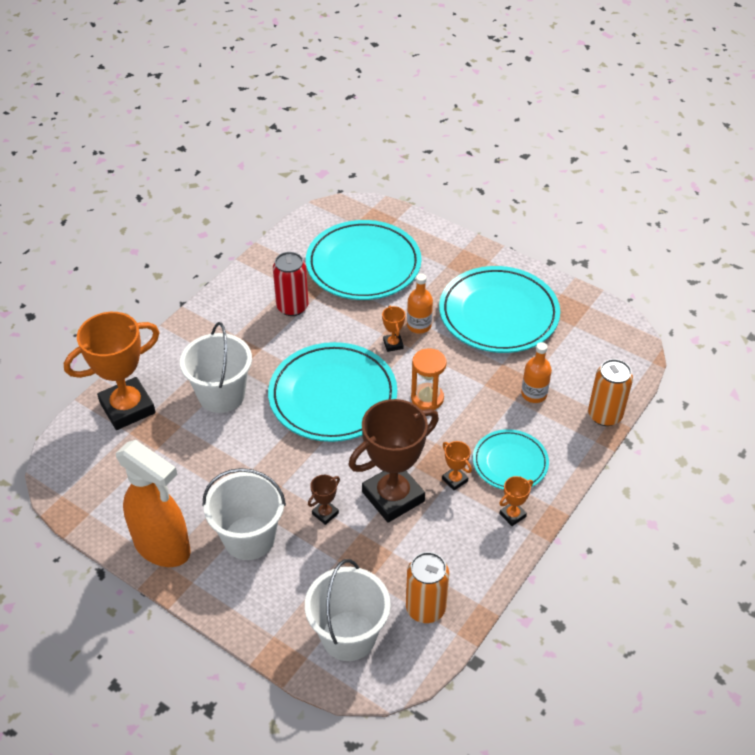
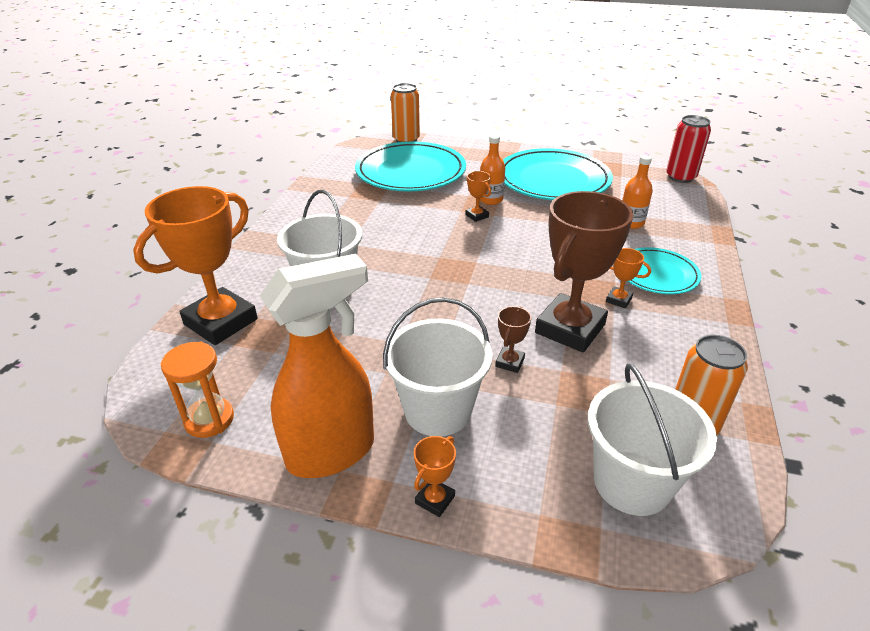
camera: 20 degrees left, 10 degrees down
orange spray bottle [116,440,191,567] -> orange spray bottle turned 45 degrees counterclockwise [260,254,374,478]
turquoise plate [268,342,397,442] -> none
red can [273,252,308,316] -> red can moved to [666,115,711,183]
orange hourglass [411,348,447,410] -> orange hourglass moved to [161,341,234,438]
orange trophy [499,476,533,526] -> orange trophy moved to [414,436,456,517]
orange can [588,359,633,426] -> orange can moved to [391,83,420,142]

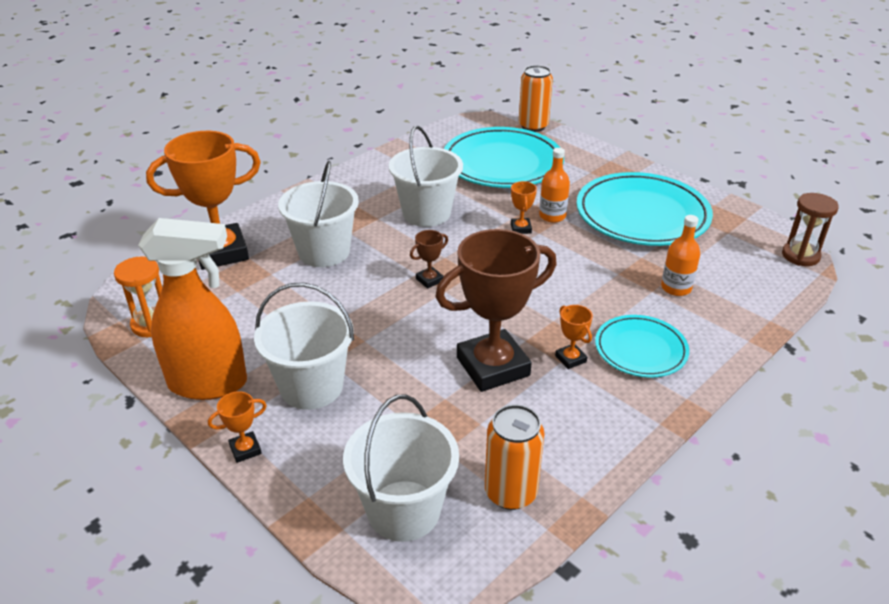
camera: 30 degrees right, 0 degrees up
brown trophy [495,306,531,373] -> brown trophy moved to [410,230,448,289]
red can [666,115,711,183] -> brown hourglass [782,193,839,266]
none -> white bucket [389,126,463,227]

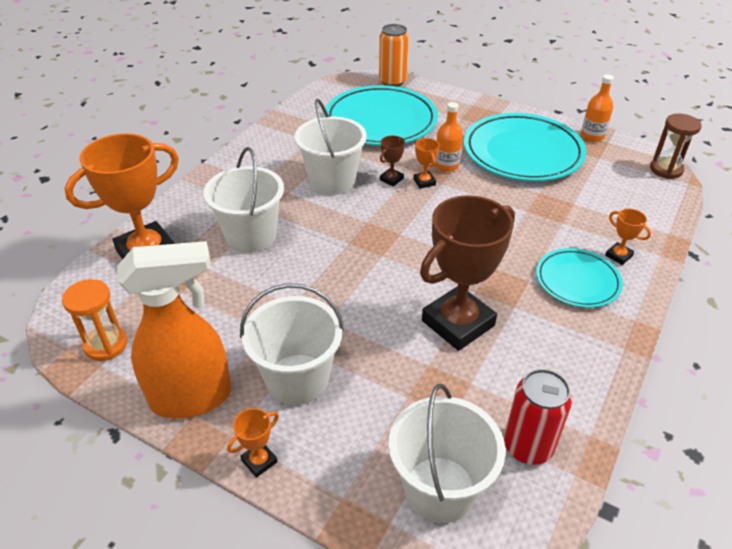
camera: 15 degrees left, 5 degrees up
brown trophy [410,230,448,289] -> brown trophy moved to [380,136,405,187]
orange can [485,405,545,510] -> red can [504,369,572,465]
orange trophy [555,305,593,369] -> orange trophy moved to [605,209,651,265]
orange bottle [661,215,700,296] -> orange bottle moved to [581,75,614,142]

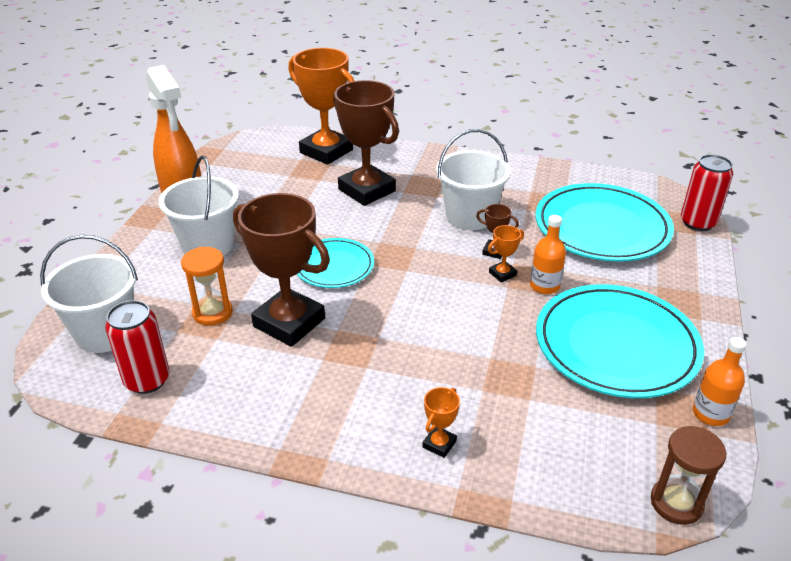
camera: 75 degrees right, 5 degrees down
orange hourglass [62,279,127,361] -> orange hourglass moved to [181,247,232,326]
white bucket [203,147,284,253] -> brown trophy [333,80,399,206]
orange trophy [227,408,279,478] -> none
orange can [379,24,409,87] -> red can [681,154,733,231]
turquoise plate [536,248,623,308] -> turquoise plate moved to [297,238,374,288]

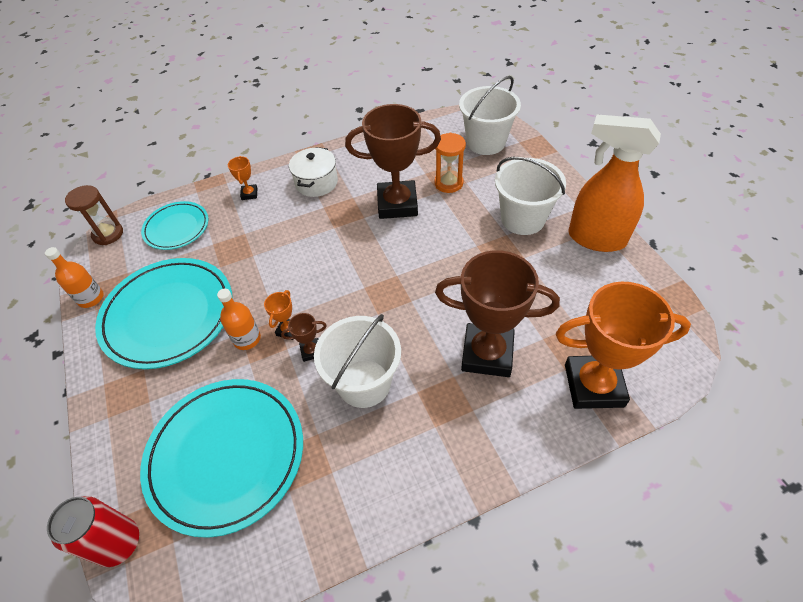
camera: 145 degrees right, 15 degrees up
red can [105,300,170,394] -> none
turquoise plate [297,238,374,288] -> turquoise plate moved to [141,201,209,250]
none -> white pot [289,147,338,197]

